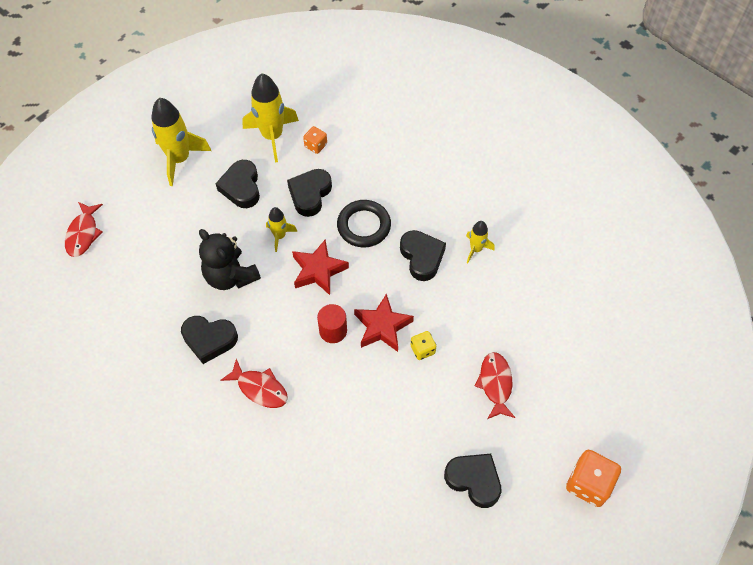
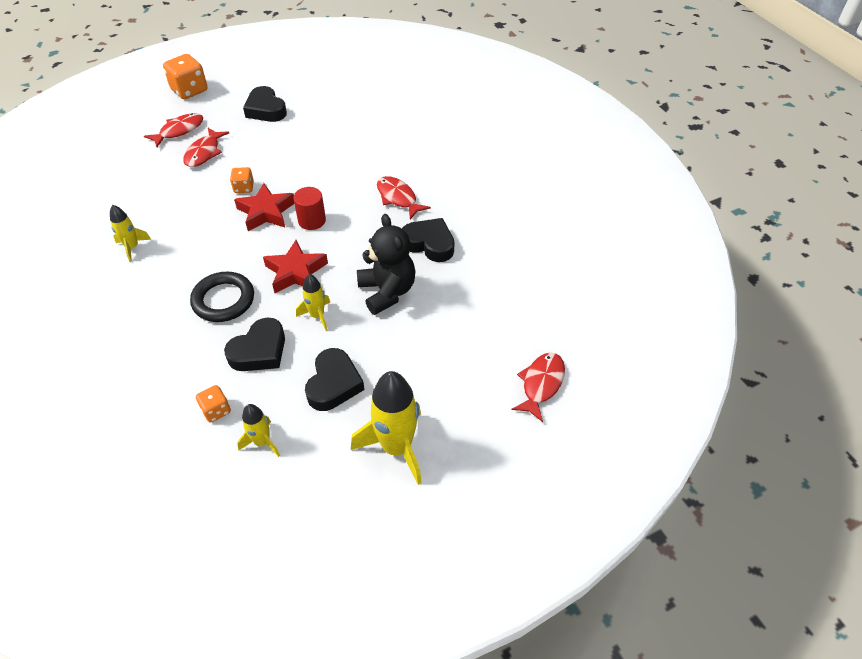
camera: 160 degrees left, 10 degrees down
yellow rocket [243,73,299,162] -> yellow rocket [237,404,280,457], size x0.53
black heart [400,230,446,281] -> none
yellow dice [411,331,436,360] -> orange dice [230,167,254,193]
none -> red fish [144,113,203,147]

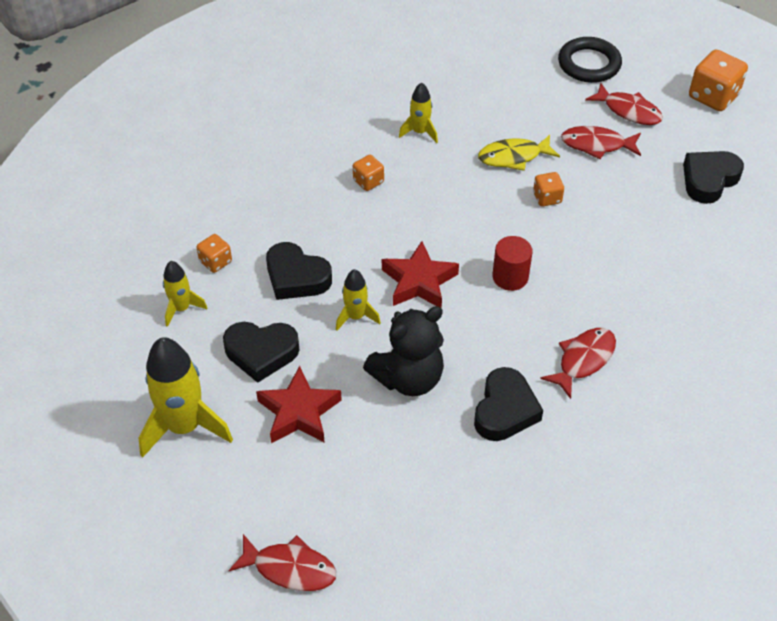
camera: 80 degrees right, 0 degrees up
black ring [190,272,254,322] -> black ring moved to [558,37,622,83]
red star [234,183,294,231] -> red star moved to [256,366,342,443]
none -> orange dice [353,155,384,191]
none -> yellow fish [478,135,560,171]

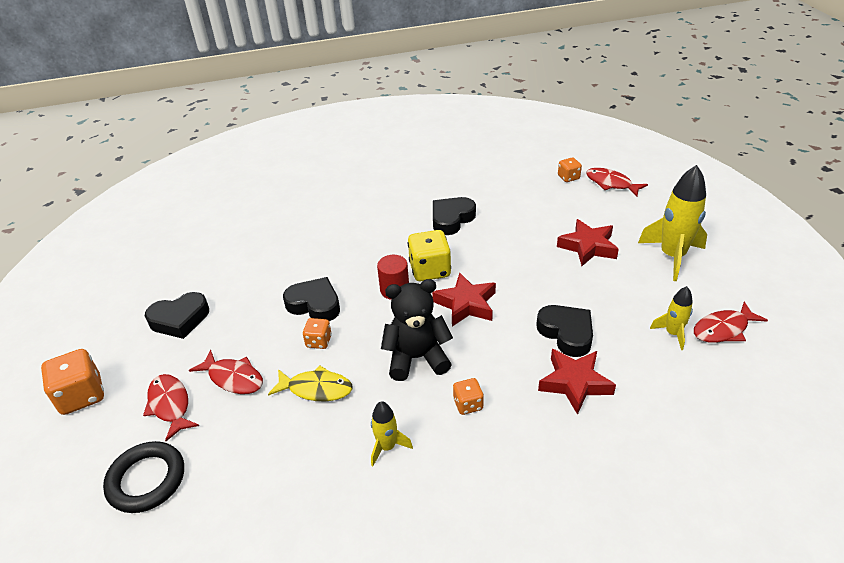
camera: 155 degrees left, 10 degrees down
orange dice [196,234,232,273] -> orange dice moved to [558,157,582,182]
black heart [223,322,300,383] -> black heart moved to [283,277,340,321]
yellow rocket [336,269,381,331] -> none
black teddy bear [363,306,444,396] -> black teddy bear moved to [381,279,453,381]
red fish [540,328,616,399] -> red fish moved to [694,301,768,343]
none -> yellow dice [408,230,451,281]
none -> red star [538,349,616,415]

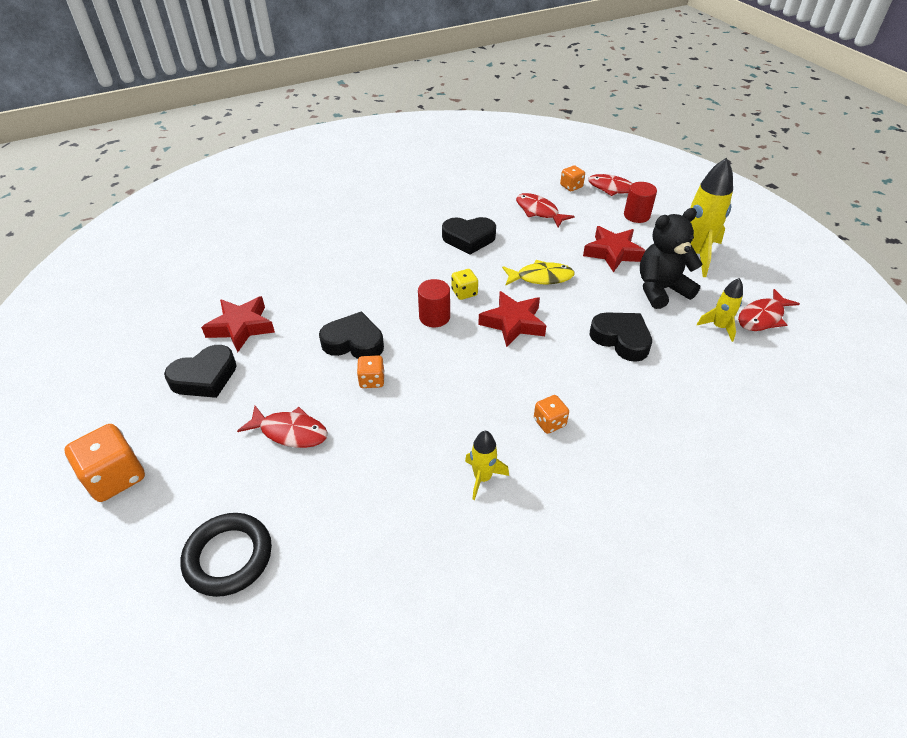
camera: 15 degrees left, 5 degrees up
red fish [143,374,199,441] -> red fish moved to [516,193,575,227]
yellow fish [268,365,353,402] -> yellow fish moved to [502,260,575,285]
black teddy bear [381,279,453,381] -> black teddy bear moved to [640,208,703,309]
yellow dice [408,230,451,281] -> yellow dice [451,269,478,300], size x0.56
black heart [433,197,476,235] -> black heart turned 120 degrees counterclockwise [442,217,496,255]
red star [538,349,616,415] -> red star moved to [201,296,275,352]
none -> red cylinder [624,182,657,223]

